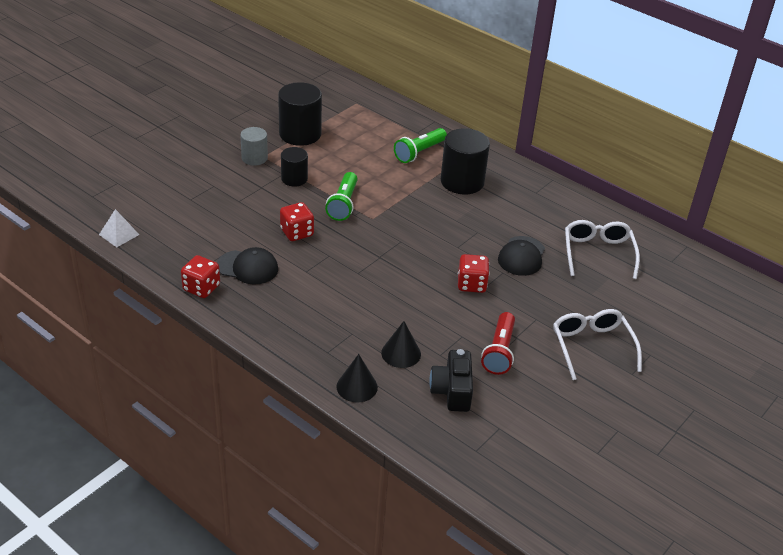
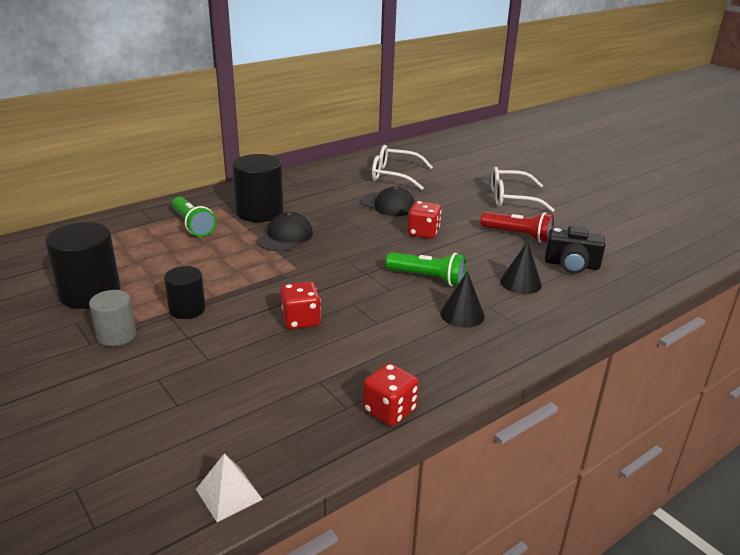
camera: 75 degrees left, 10 degrees down
black cap [217,247,278,285] -> black cap moved to [257,212,313,251]
green flashlight [325,172,358,221] -> green flashlight moved to [386,252,467,286]
black cone [336,354,378,402] -> black cone moved to [440,271,485,328]

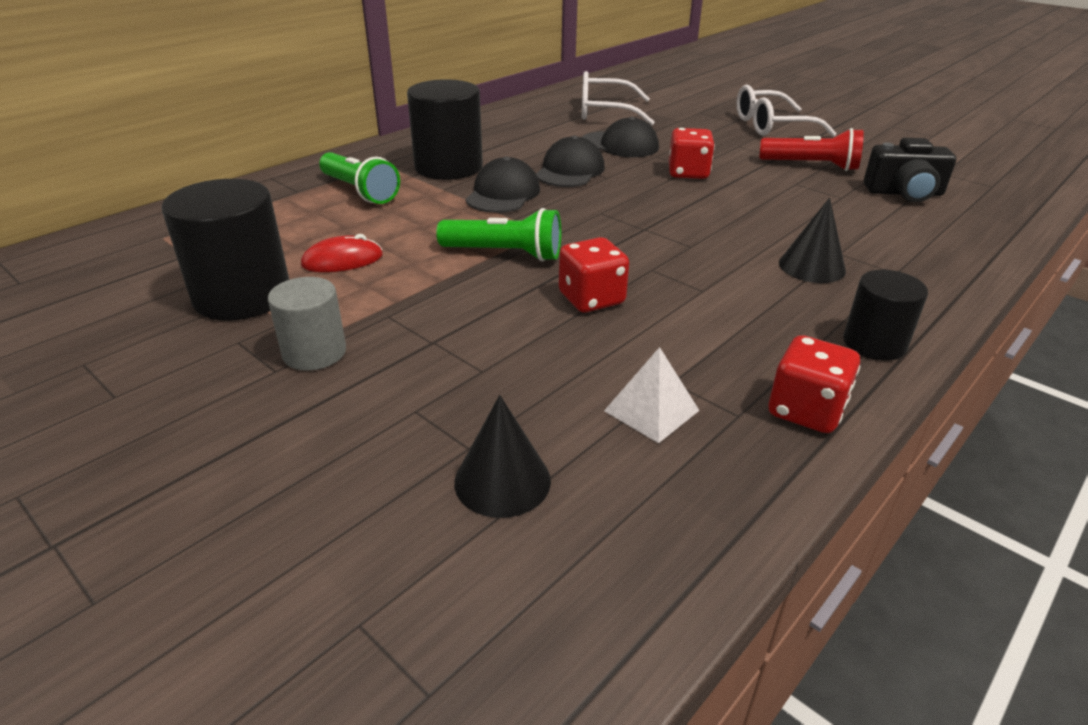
camera: 10 degrees left, 5 degrees up
black cylinder [164,266,206,319] -> black cylinder moved to [843,270,928,361]
white pyramid [196,453,263,522] -> white pyramid moved to [604,347,700,443]
green flashlight [386,252,467,286] -> green flashlight moved to [436,208,561,261]
black cone [500,241,542,294] -> black cone moved to [454,395,551,518]
none -> red mouse [301,234,383,272]
none -> black cap [536,136,605,187]

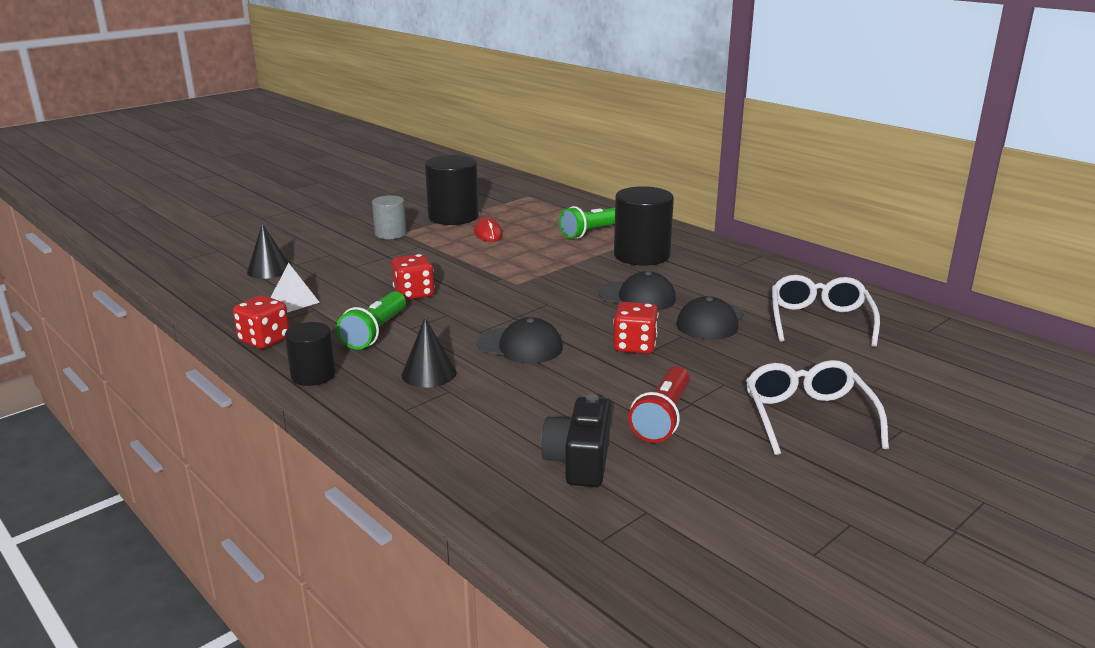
camera: 95 degrees right, 10 degrees down
green flashlight [436,208,561,261] -> green flashlight moved to [336,291,406,350]
black cap [465,156,540,213] -> black cap moved to [477,317,563,363]

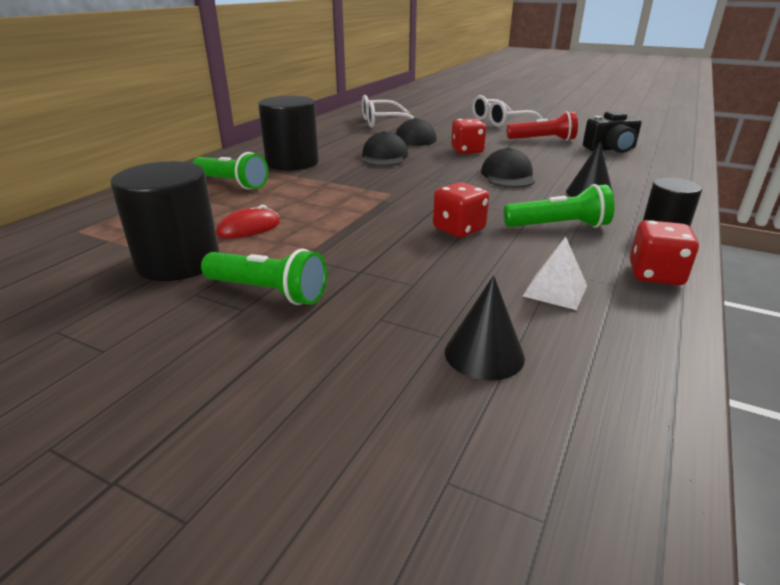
camera: 110 degrees left, 5 degrees up
grey cylinder [372,195,407,239] -> green flashlight [201,248,327,305]

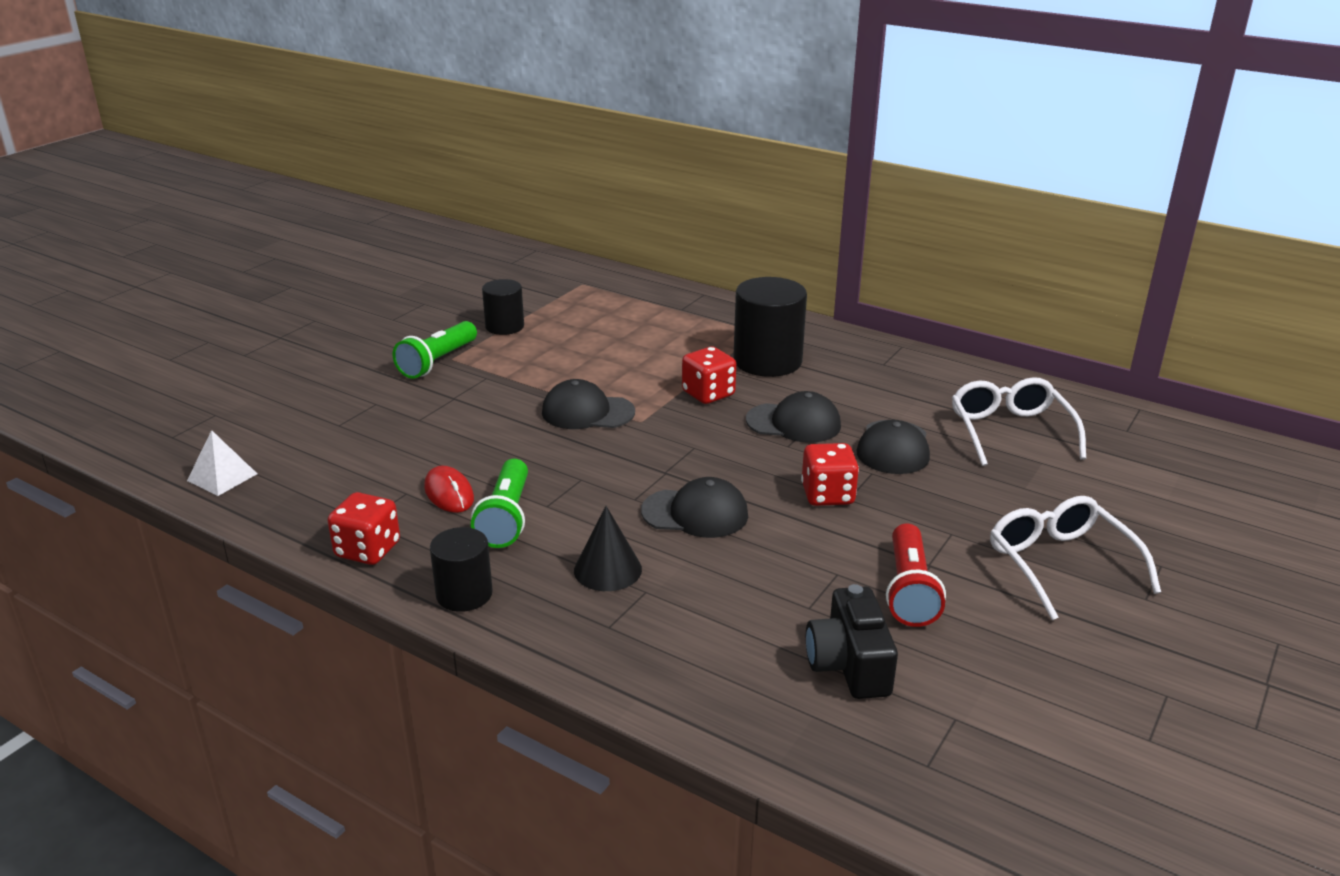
camera: 95 degrees right, 0 degrees up
black cylinder [110,161,220,281] -> black cylinder [482,279,524,335], size x0.60
green flashlight [192,152,268,190] -> none
red mouse [216,205,280,238] -> red mouse moved to [424,466,474,513]
red dice [433,182,489,237] -> red dice moved to [682,347,736,404]
black cone [445,275,525,381] -> none
white pyramid [523,237,587,310] -> white pyramid moved to [187,430,257,496]
none -> black cap [542,379,635,429]

